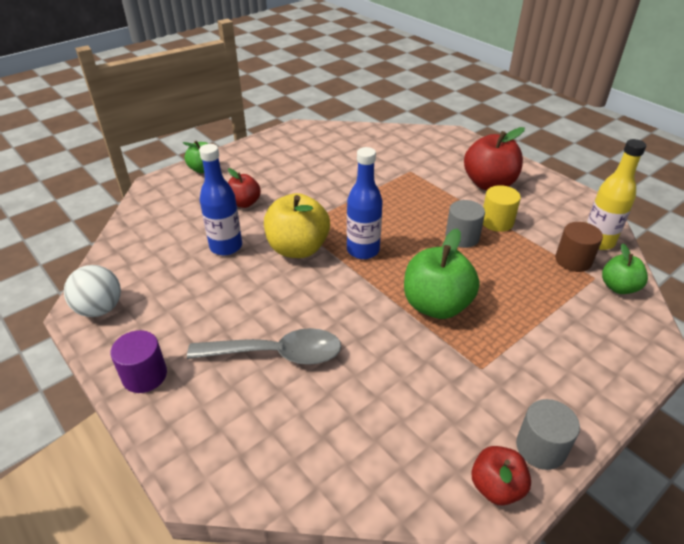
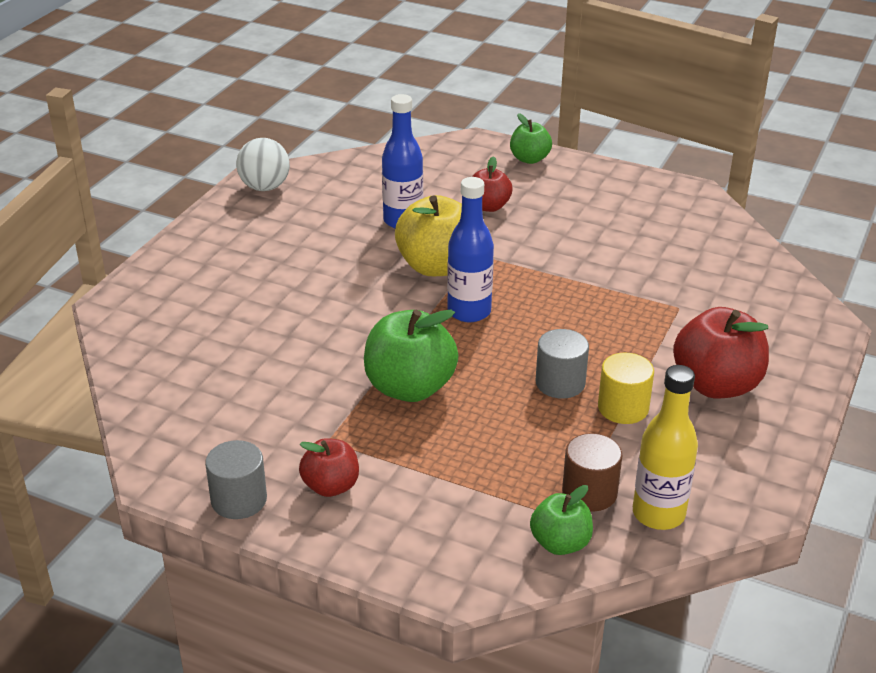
camera: 65 degrees right, 5 degrees down
purple cylinder [110,330,167,393] -> none
grey spoon [187,328,341,365] -> none
red apple [472,446,531,506] -> red apple moved to [299,438,359,497]

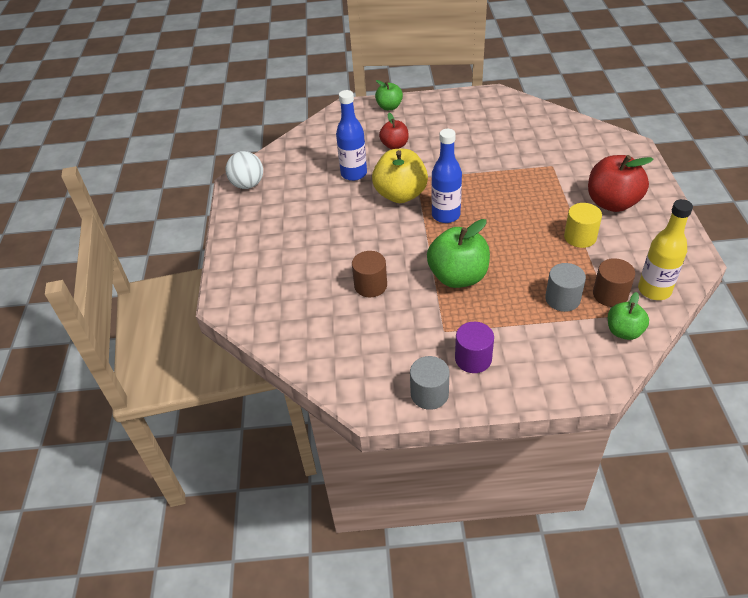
camera: 25 degrees left, 10 degrees up
red apple [299,438,359,497] -> purple cylinder [455,322,494,373]
grey cylinder [536,329,589,399] -> grey cylinder moved to [545,263,586,312]
none -> brown cylinder [352,251,387,297]

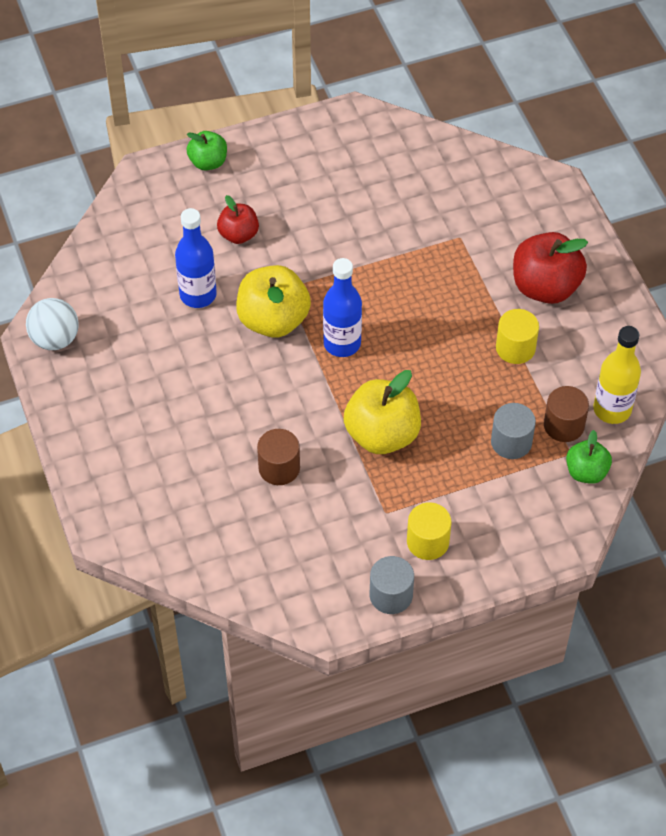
camera: 20 degrees left, 10 degrees up
green apple [427,219,490,288] -> yellow apple [344,370,421,454]
purple cylinder [455,322,494,373] -> yellow cylinder [407,502,452,560]

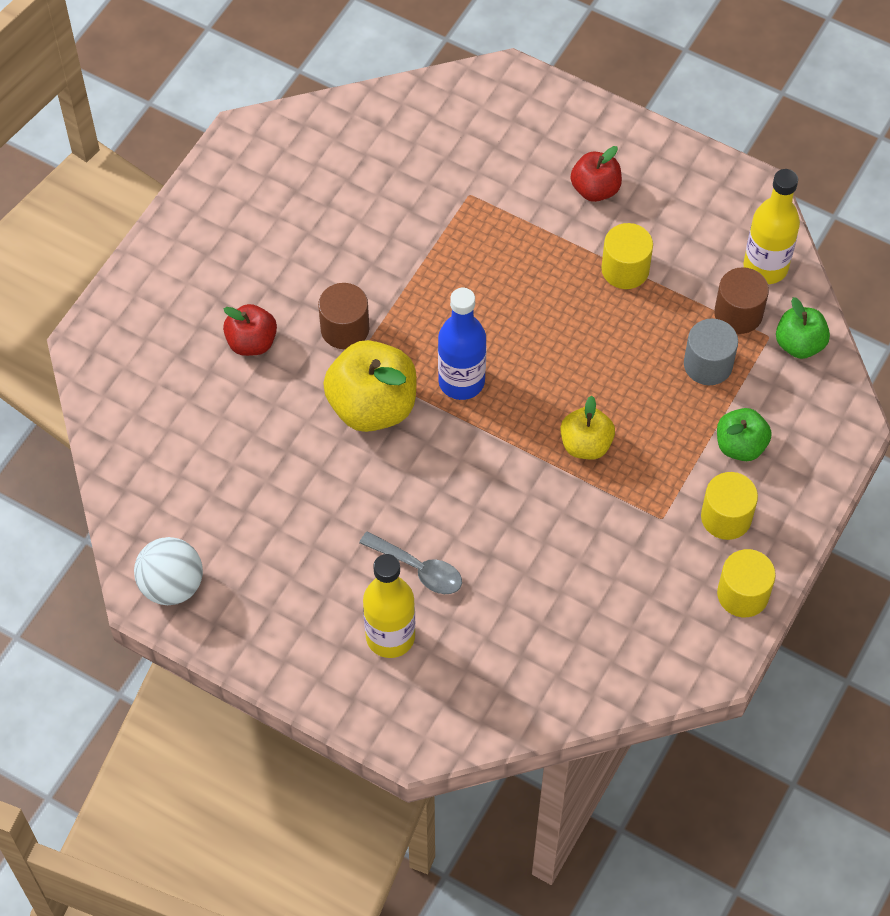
camera: 40 degrees left, 5 degrees up
blue bottle [175,208,217,308] -> none
green apple [187,131,227,171] -> green apple moved to [717,408,772,461]
brown cylinder [257,429,300,485] -> brown cylinder moved to [318,283,369,349]
yellow apple [344,370,421,454] -> yellow apple [560,396,615,459], size x0.58
grey cylinder [370,556,414,614] -> yellow cylinder [717,549,776,617]
red apple [513,232,588,304] -> red apple [571,146,622,202], size x0.58
none -> grey spoon [359,531,462,594]
none -> yellow bottle [363,554,415,658]

